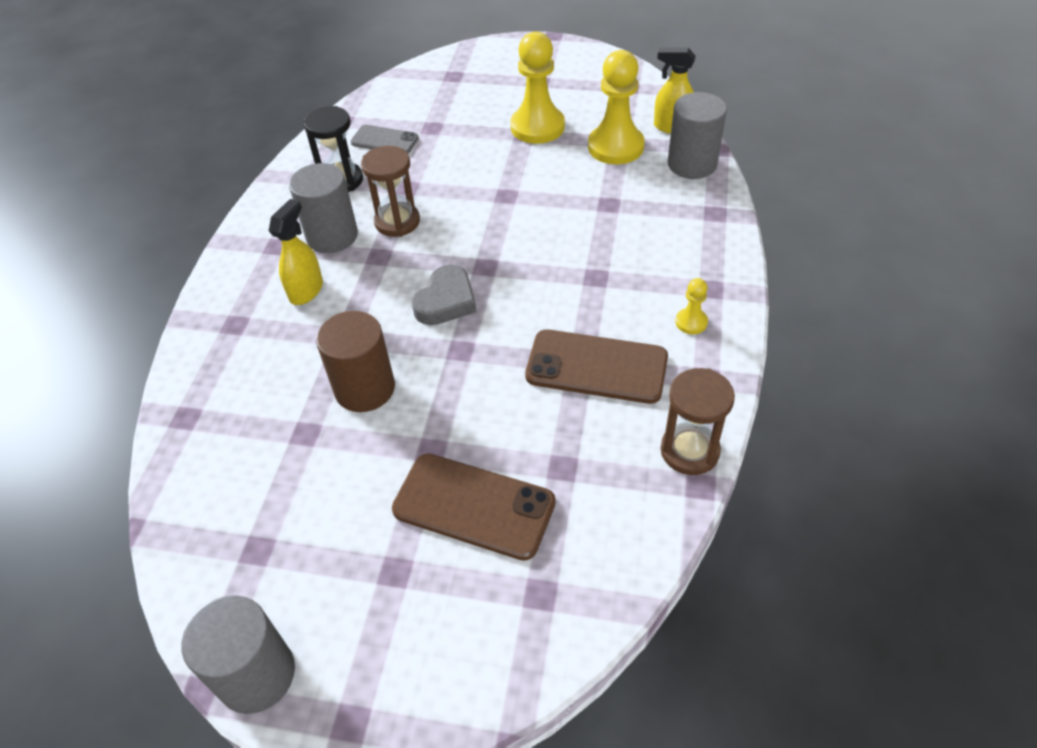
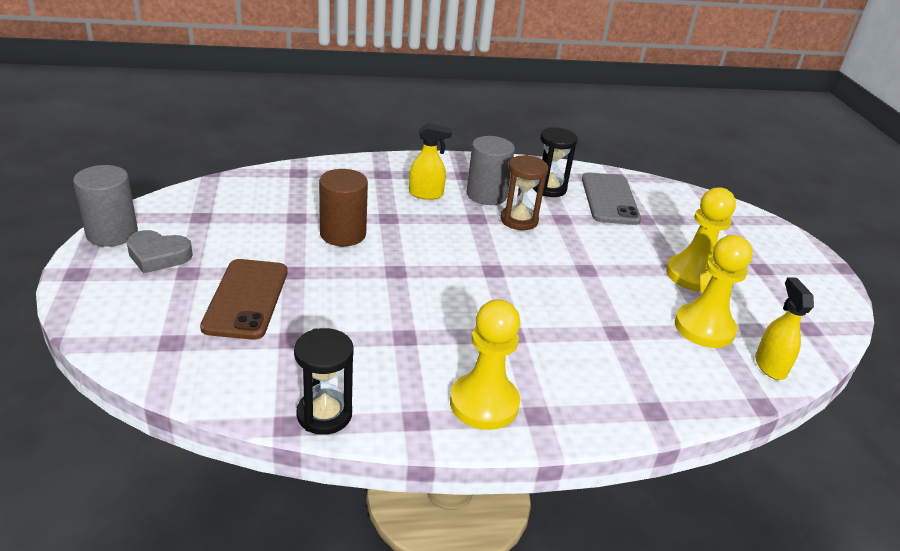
camera: 65 degrees right, 15 degrees down
grey phone [351,125,419,154] -> grey phone [582,172,641,225], size x1.64
grey heart [412,265,476,325] -> grey heart moved to [126,230,193,273]
brown phone [525,329,668,404] -> none
brown hourglass [661,368,735,475] -> black hourglass [294,328,354,435]
grey cylinder [668,92,727,179] -> none
yellow pawn [675,278,708,334] -> yellow pawn [450,299,520,430], size x2.15

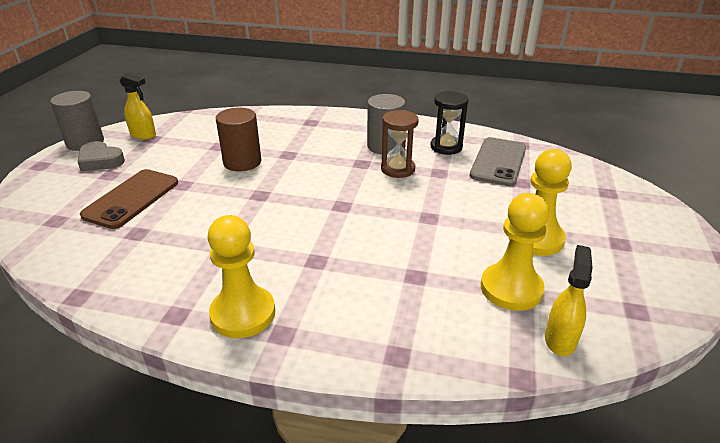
camera: 25 degrees right, 0 degrees up
black hourglass [294,328,354,435] -> none
yellow spray bottle [409,123,452,200] -> yellow spray bottle moved to [119,73,156,140]

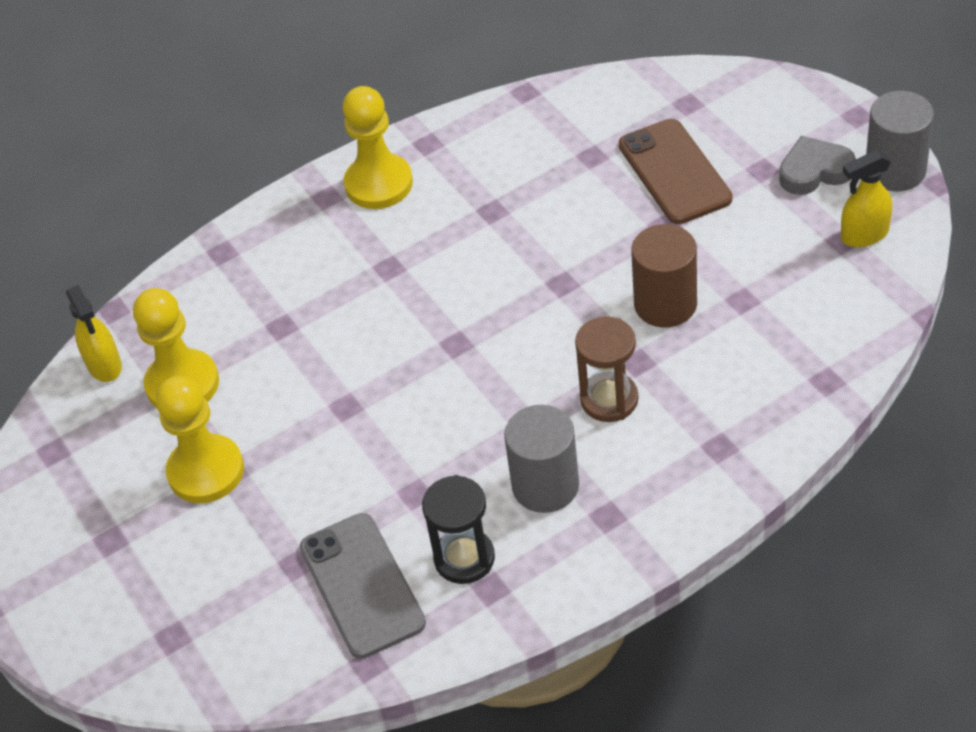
camera: 140 degrees right, 15 degrees up
brown hourglass [381,110,419,178] -> brown hourglass moved to [575,317,638,422]

